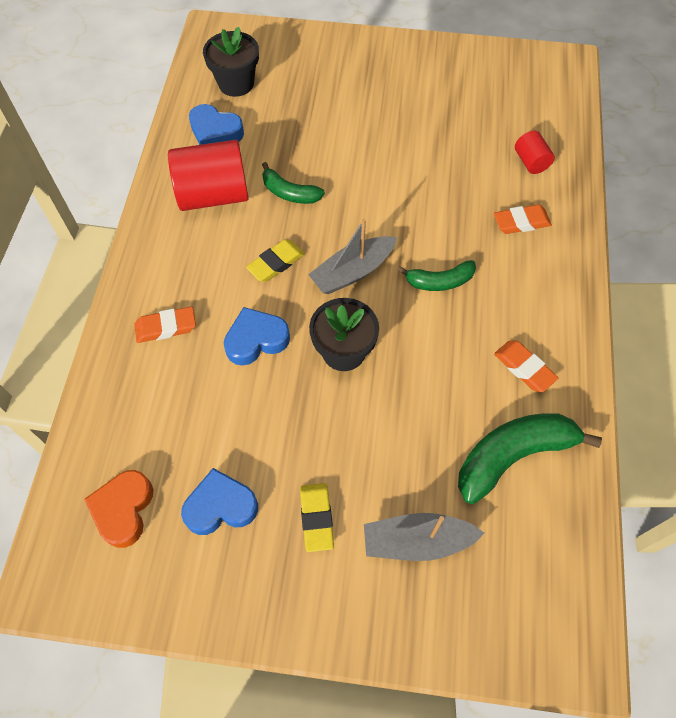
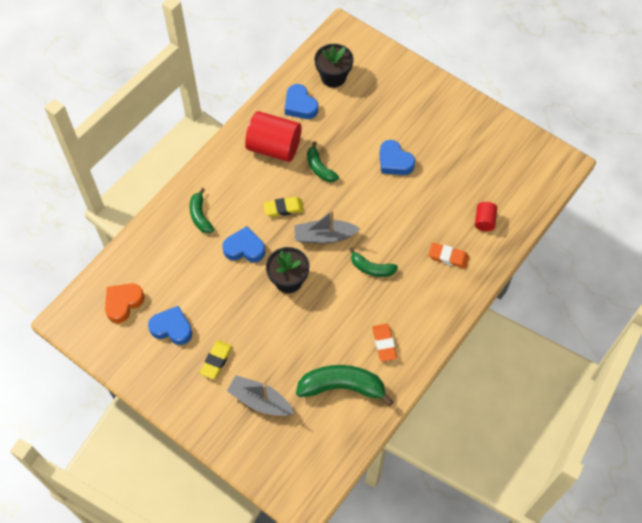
camera: 30 degrees right, 0 degrees up
orange eraser [134,307,196,343] -> green banana [189,188,214,233]
none -> blue heart [380,140,415,175]

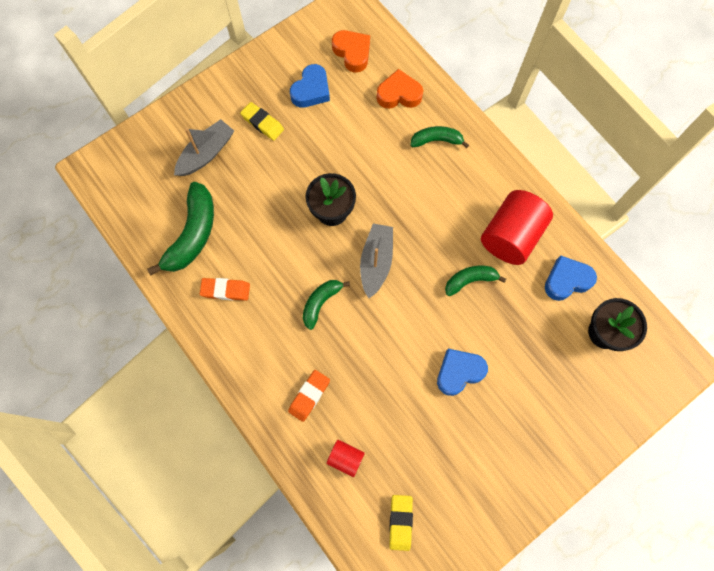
camera: 105 degrees right, 10 degrees up
blue heart [222,226,265,262] -> none
yellow eraser [264,197,304,217] -> yellow eraser moved to [389,495,413,551]
none -> orange heart [376,69,423,109]

